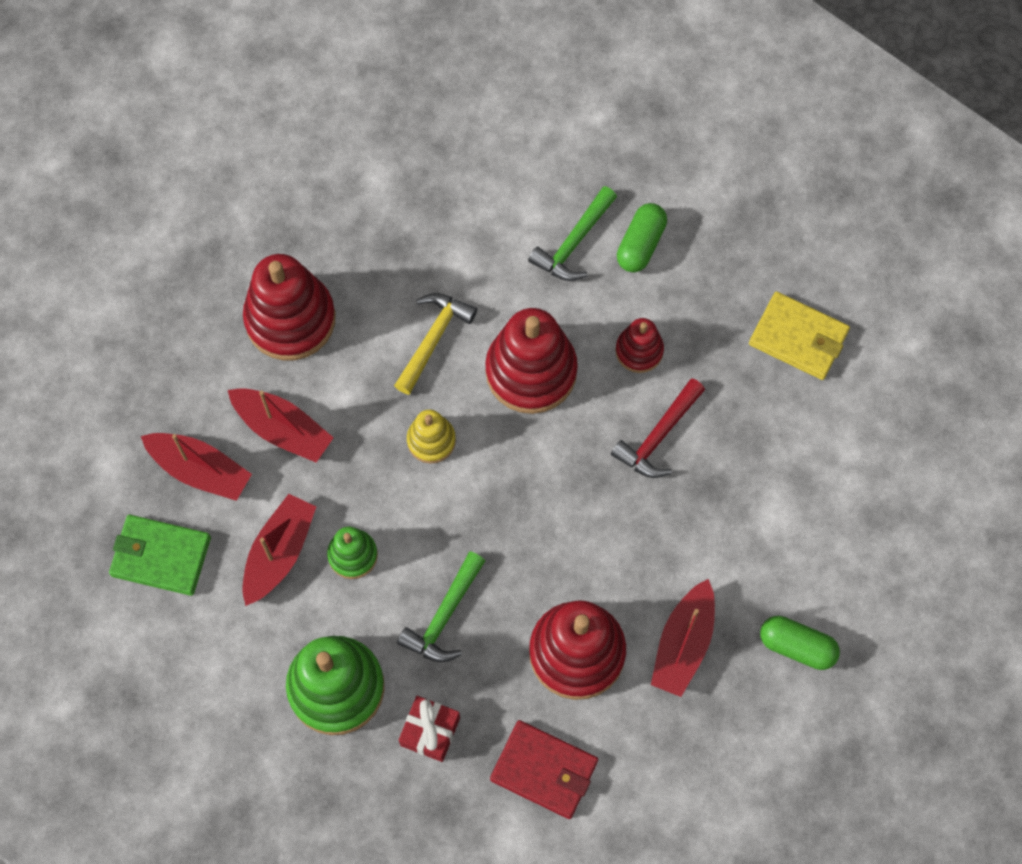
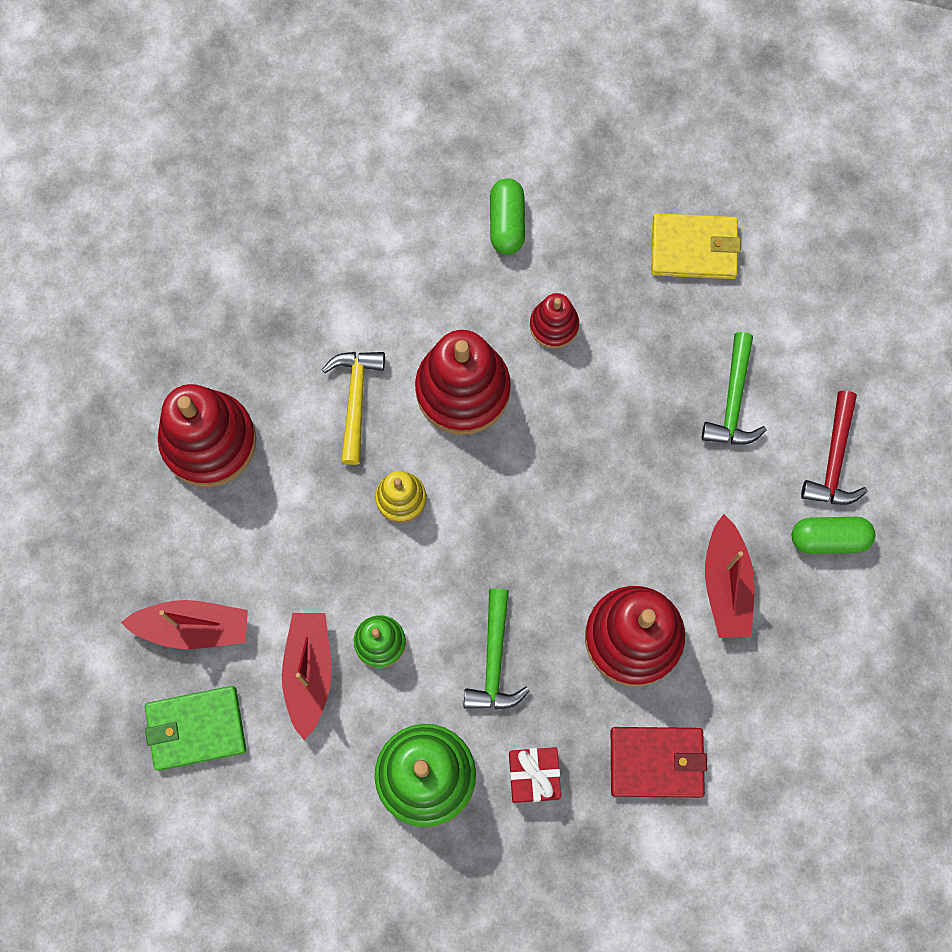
camera: 25 degrees left, 5 degrees up
red boat [228,388,334,462] -> none
green hammer [528,186,617,281] -> green hammer moved to [702,332,767,445]
red hammer [611,378,705,478] -> red hammer moved to [801,391,868,505]

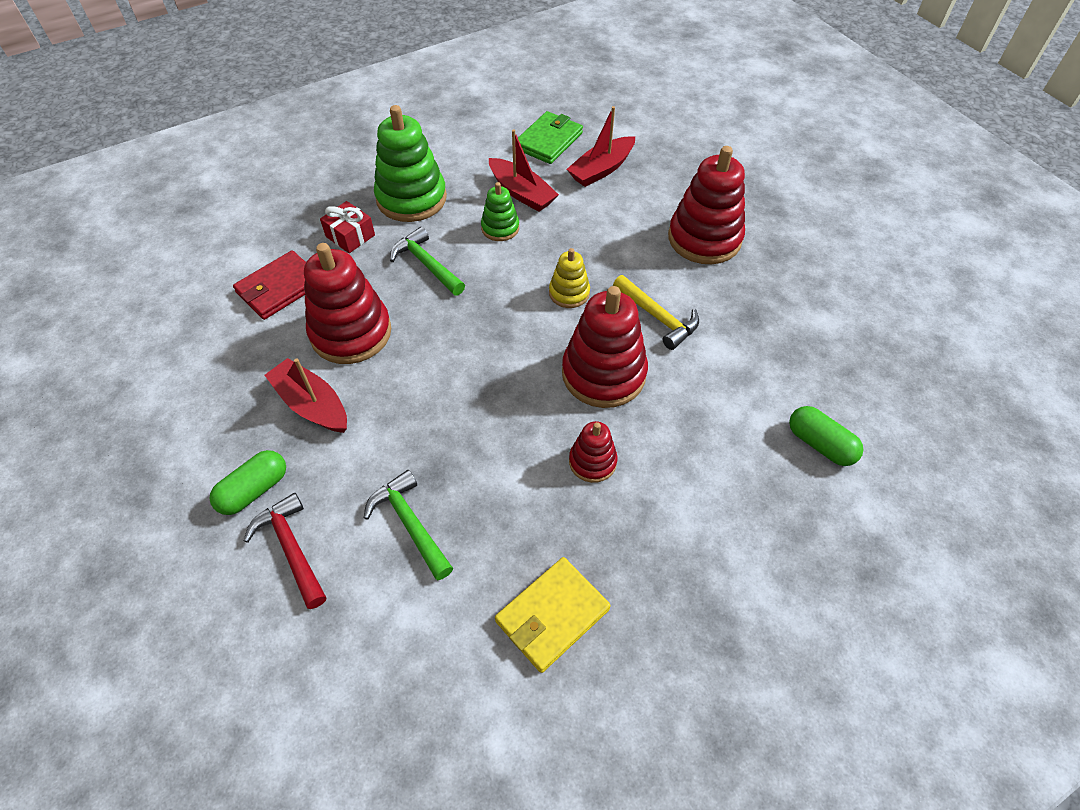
camera: 135 degrees right, 20 degrees down
green capsule [490,178,525,255] -> green capsule moved to [789,406,864,466]

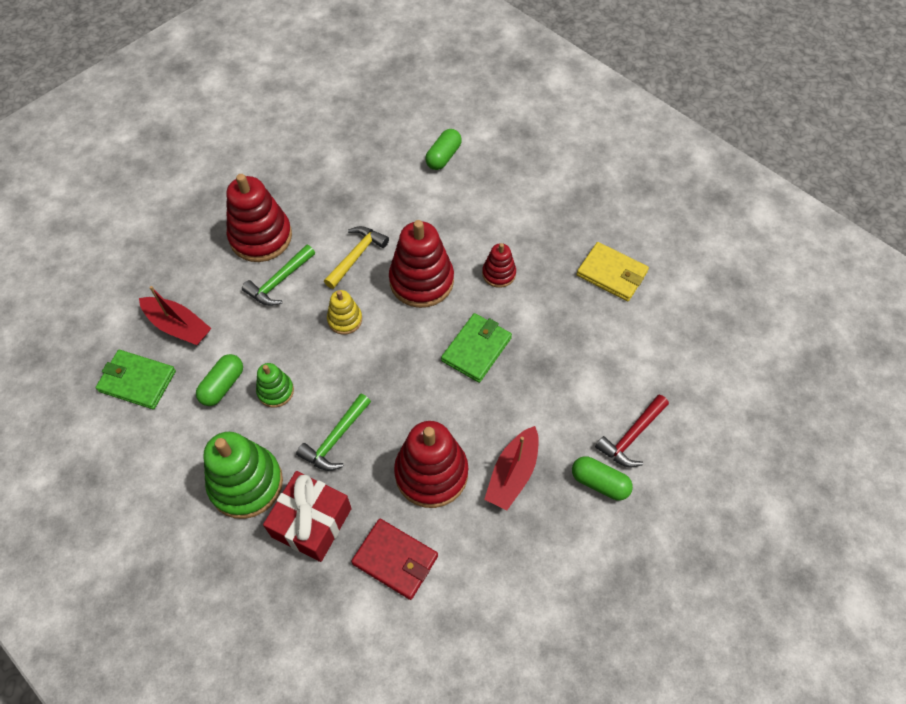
camera: 105 degrees left, 5 degrees up
red gift [320,201,375,253] -> red gift [263,471,352,562], size x1.64
green hammer [364,470,453,580] -> green hammer moved to [242,244,315,306]
red boat [489,129,559,212] -> green capsule [196,354,243,406]
none -> green wallet [441,313,512,383]

